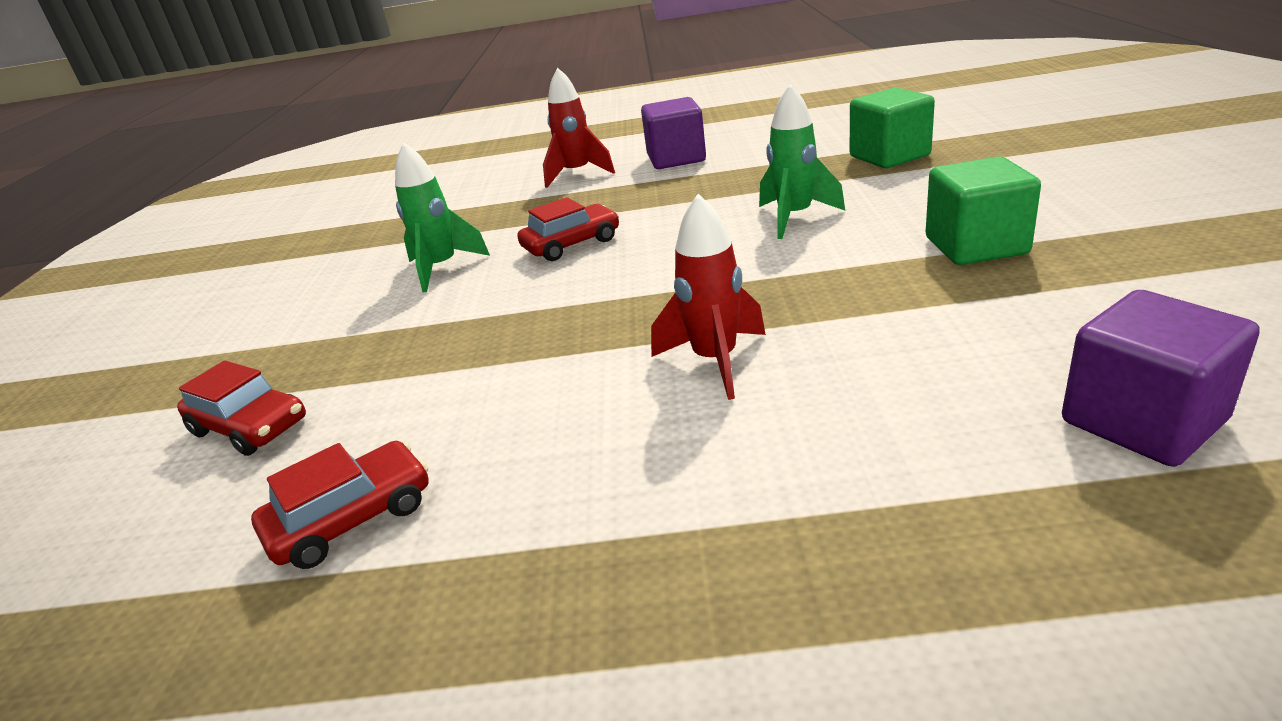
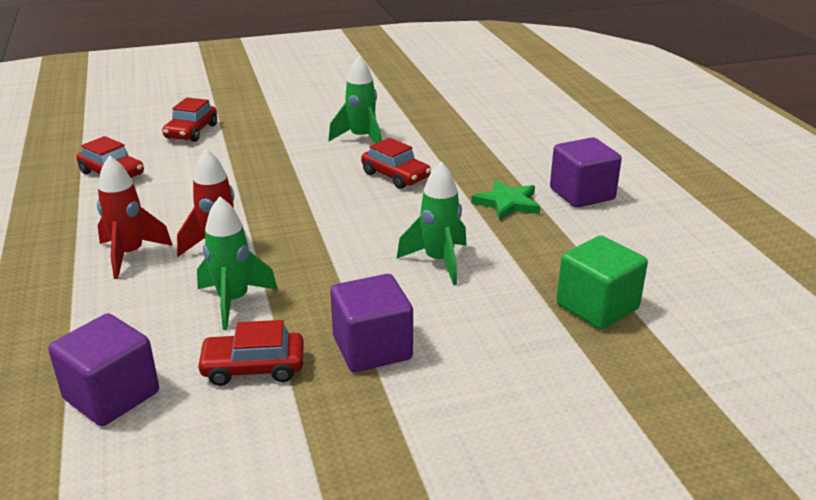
camera: 70 degrees right, 0 degrees up
red rocket [543,67,615,188] -> red rocket moved to [97,155,173,279]
green cube [926,156,1041,265] -> purple cube [330,274,413,372]
none -> red car [196,320,304,386]
none -> green rocket [197,196,278,330]
none -> green star [471,180,540,221]

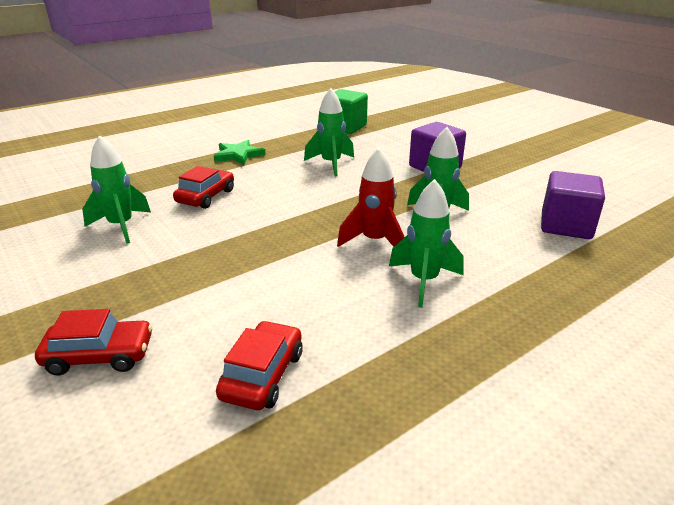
camera: 110 degrees left, 0 degrees up
red rocket [97,155,173,279] -> green rocket [389,179,464,308]
red car [196,320,304,386] -> none
purple cube [550,137,622,208] -> none

